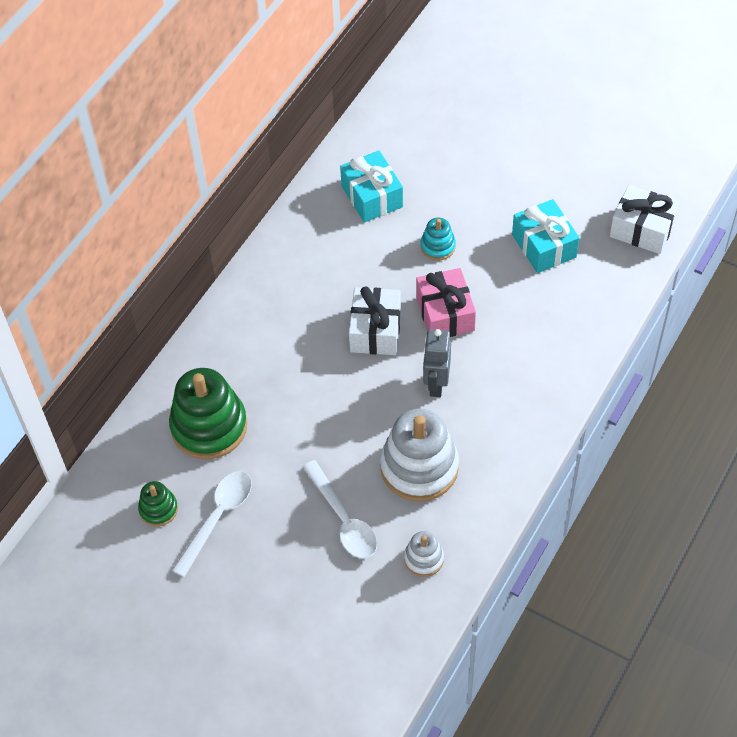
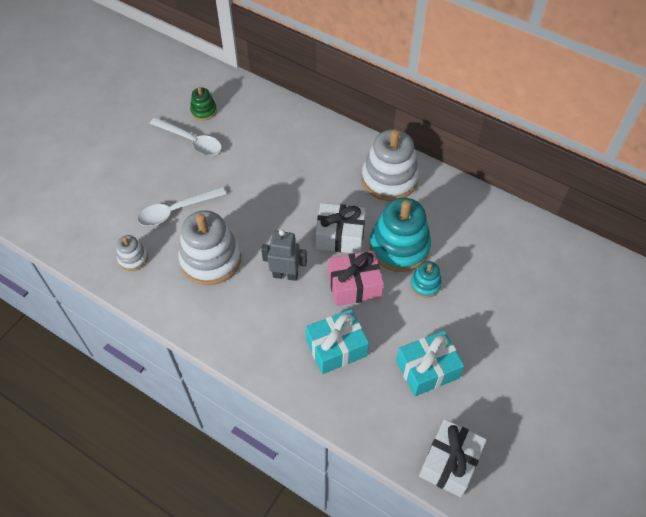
camera: 90 degrees right, 0 degrees up
green stacking toy [169,368,247,459] -> none
turquoise gift [340,151,403,223] -> turquoise gift moved to [306,309,369,374]
none -> white stacking toy [362,129,419,201]
none -> turquoise stacking toy [370,198,431,272]

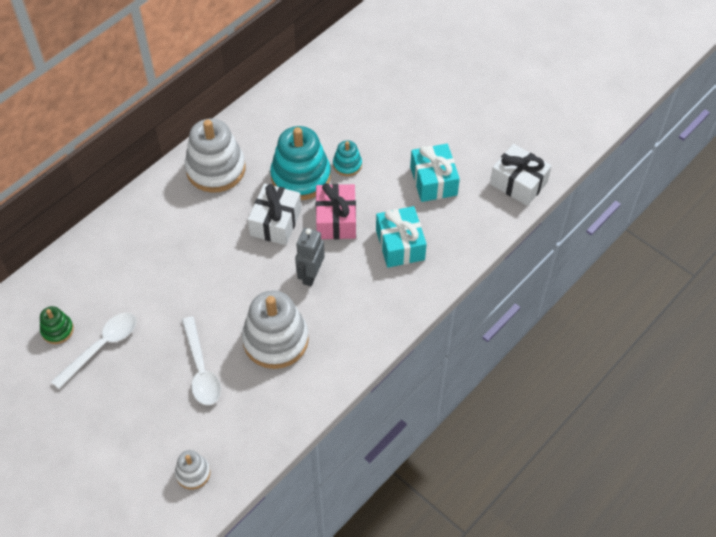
camera: 80 degrees left, 0 degrees up
white stacking toy [117,235,148,271] -> white stacking toy moved to [175,450,210,489]

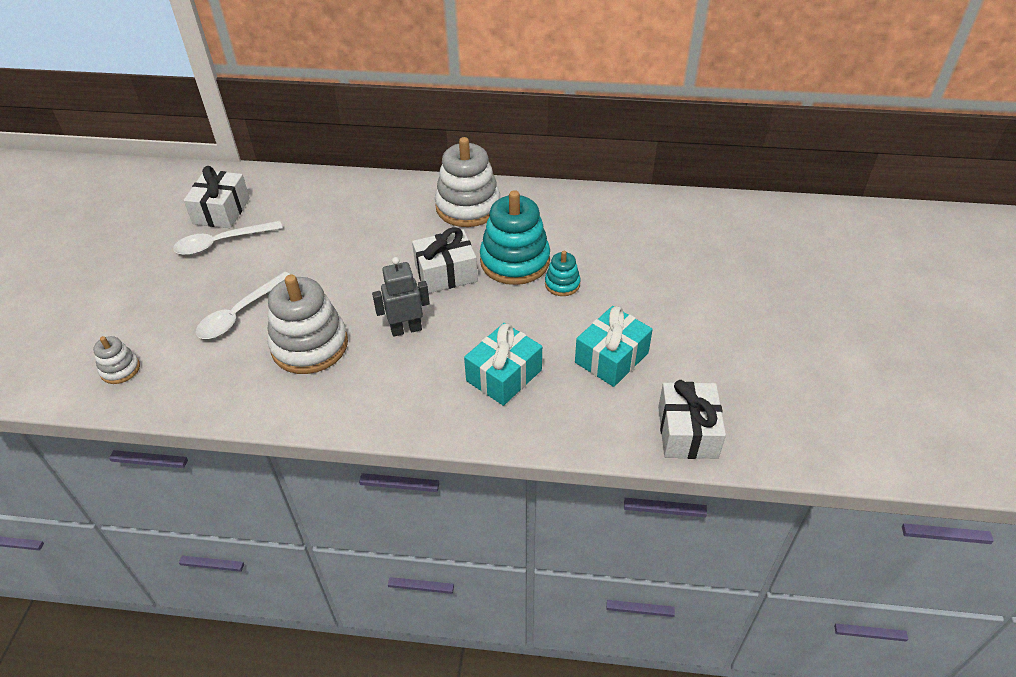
camera: 55 degrees right, 10 degrees down
green stacking toy [40,306,74,344] -> white gift [183,166,250,228]
white spoon [51,313,136,389] -> white spoon turned 150 degrees clockwise [173,221,283,255]
pink gift [316,183,356,239] -> none

